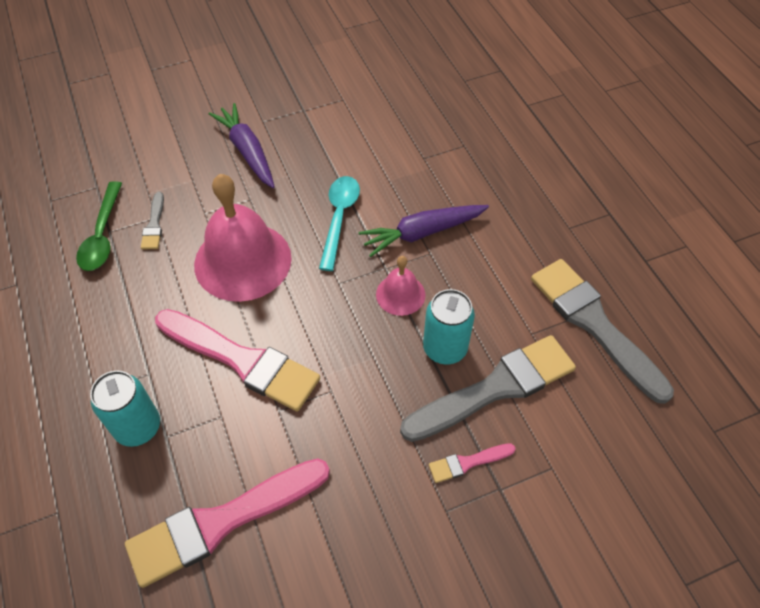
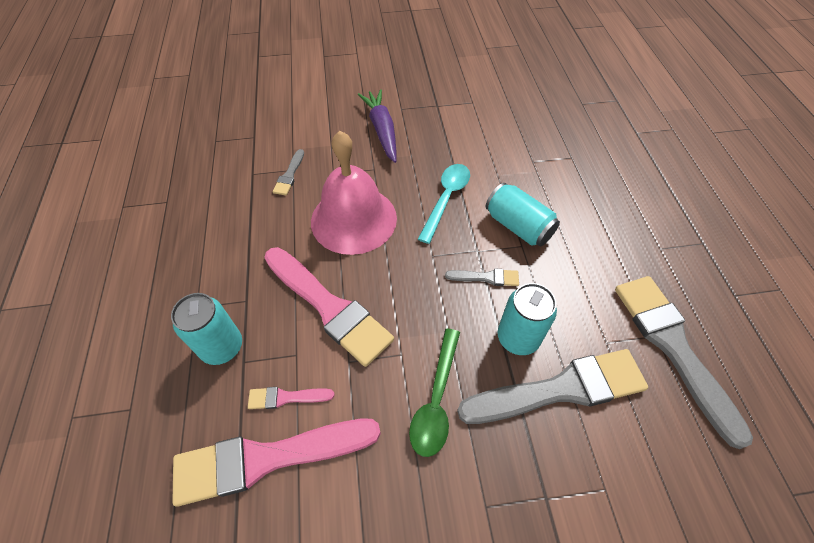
camera: 15 degrees right, 0 degrees up
green spoon [76,181,122,271] -> green spoon moved to [409,329,460,457]
purple carrot [359,205,489,257] -> turquoise can [486,183,560,247]
pink bell [376,256,425,316] -> grey brush [445,268,519,286]
pink brush [429,443,516,483] -> pink brush moved to [248,387,334,409]

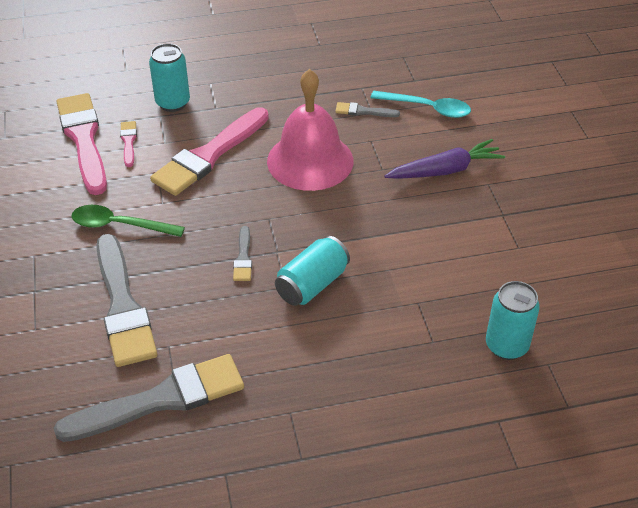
camera: 85 degrees right, 10 degrees down
turquoise spoon [418,164,470,244] -> turquoise spoon moved to [371,91,471,118]
turquoise can [497,283,557,355] -> turquoise can moved to [486,281,540,360]

